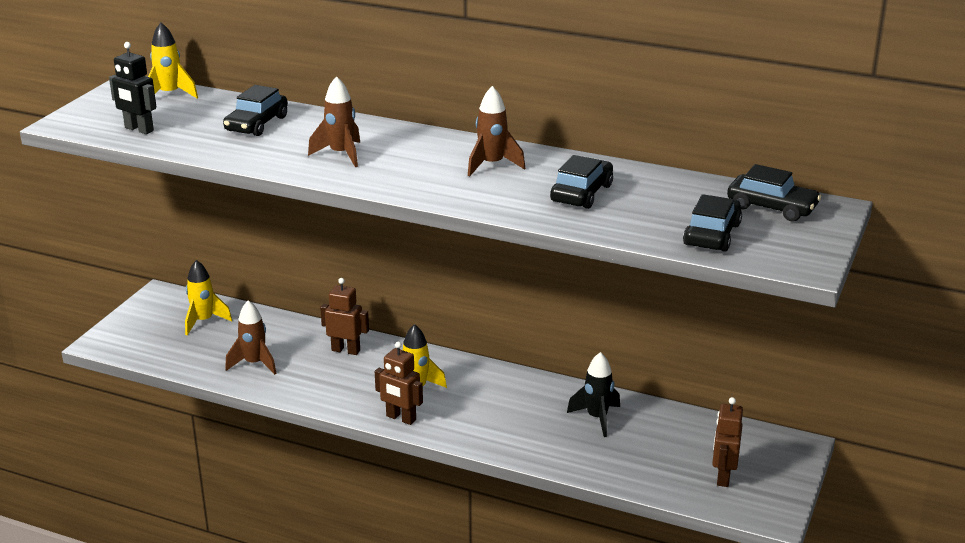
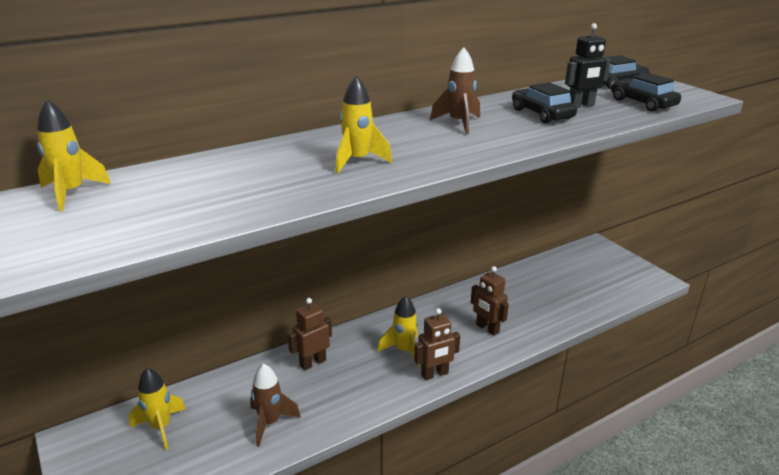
camera: 55 degrees left, 0 degrees up
black robot [109,42,156,134] -> black robot moved to [565,23,611,108]
black car [223,85,288,136] -> none
brown rocket [308,76,360,167] -> yellow rocket [336,76,392,173]
black rocket [567,352,620,437] -> none
brown robot [712,397,743,487] -> brown robot moved to [471,266,509,336]

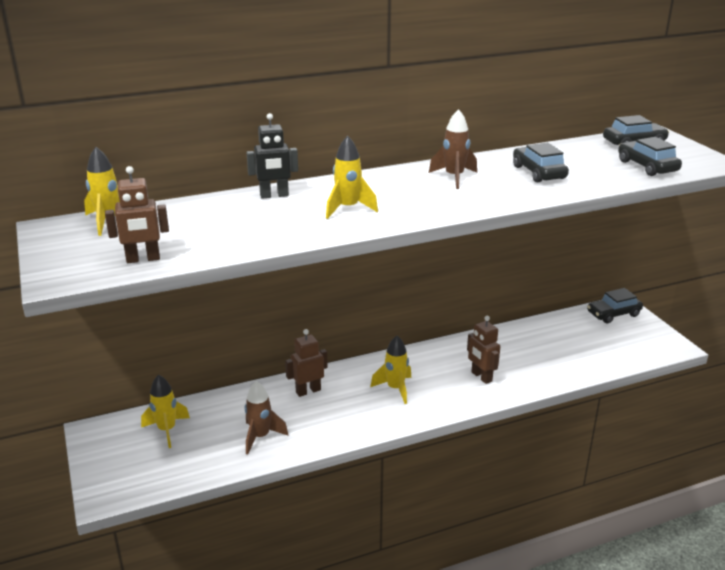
camera: 10 degrees right, 0 degrees up
brown robot [414,308,460,380] -> brown robot moved to [105,166,169,263]
black robot [565,23,611,108] -> black robot moved to [246,113,298,199]
none -> black car [587,288,643,323]

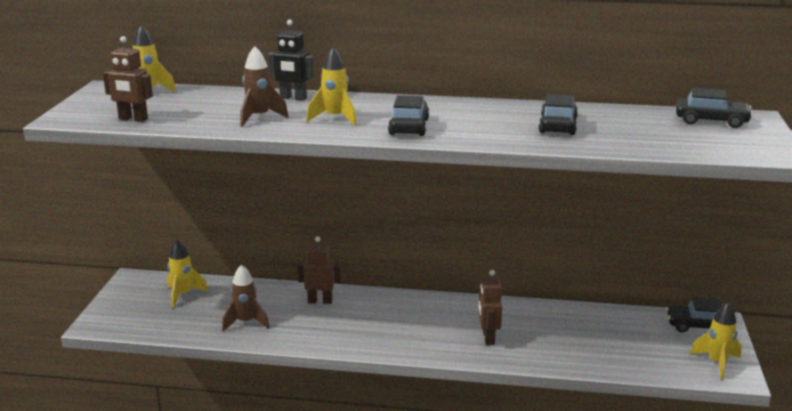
camera: 30 degrees right, 5 degrees down
yellow rocket [370,336,411,404] -> yellow rocket moved to [690,302,742,380]
brown rocket [429,109,477,189] -> brown rocket moved to [240,46,289,127]
black car [618,137,682,176] -> black car moved to [388,95,429,136]

